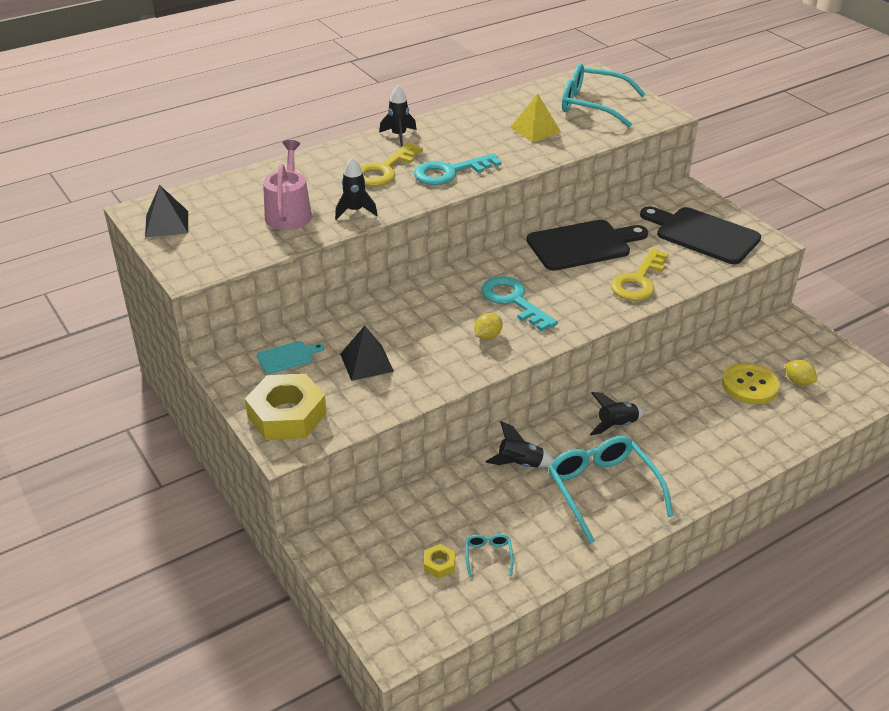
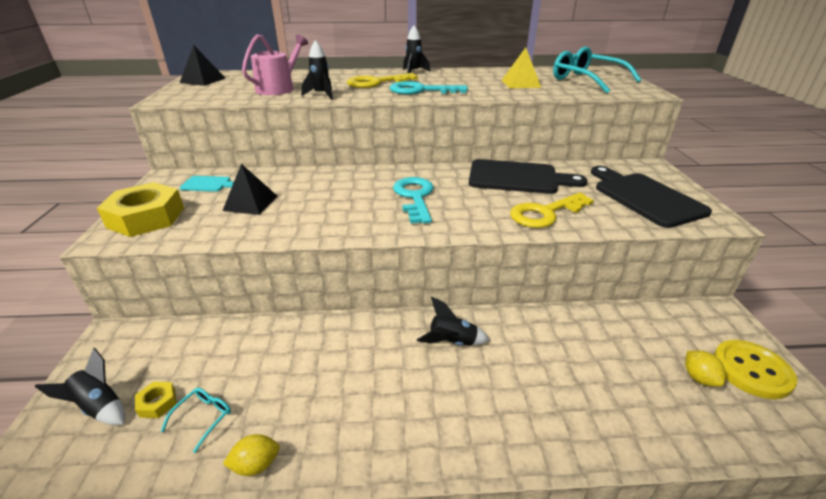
camera: 30 degrees right, 5 degrees down
yellow lemon [474,313,503,340] -> yellow lemon moved to [223,434,280,476]
black rocket [486,421,554,468] -> black rocket moved to [35,348,125,425]
turquoise glasses [548,436,674,544] -> none
yellow button [722,362,780,404] -> yellow button moved to [713,340,797,399]

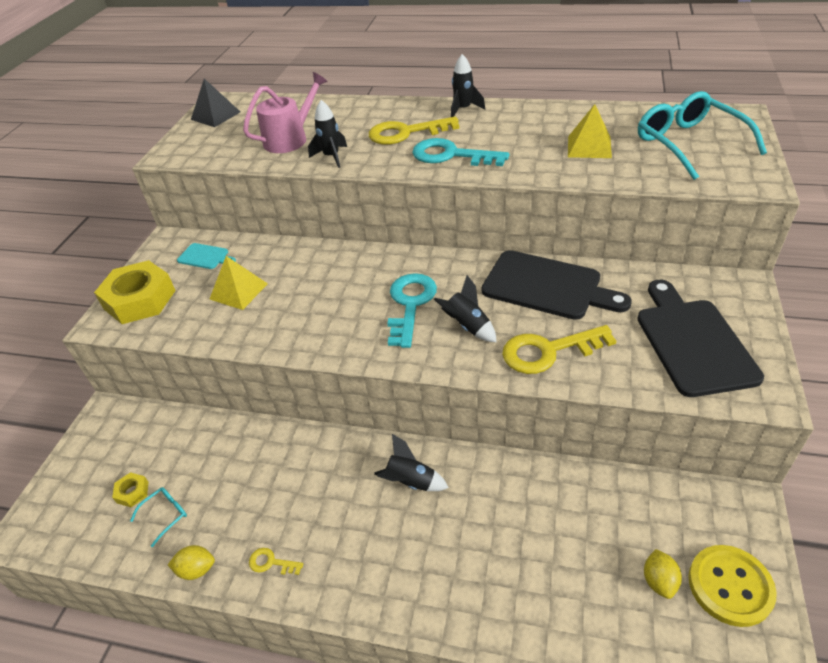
camera: 20 degrees right, 10 degrees up
black rocket [35,348,125,425] -> black rocket moved to [433,275,497,342]
black pyramid [222,164,277,215] -> yellow pyramid [209,256,268,310]
none -> yellow key [249,548,303,575]

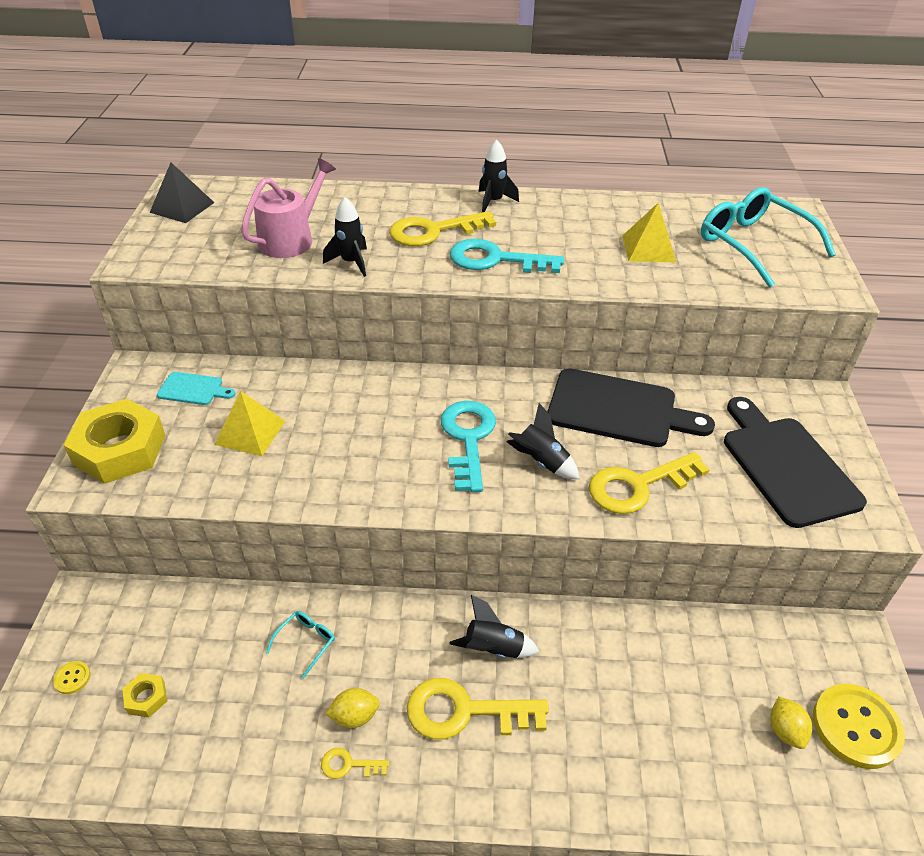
camera: 15 degrees left, 0 degrees up
turquoise glasses [130,487,187,547] -> turquoise glasses moved to [266,611,335,678]
yellow lemon [168,545,215,580] -> yellow lemon moved to [326,688,380,728]
none -> yellow button [53,661,91,694]
none -> yellow key [407,678,549,740]

